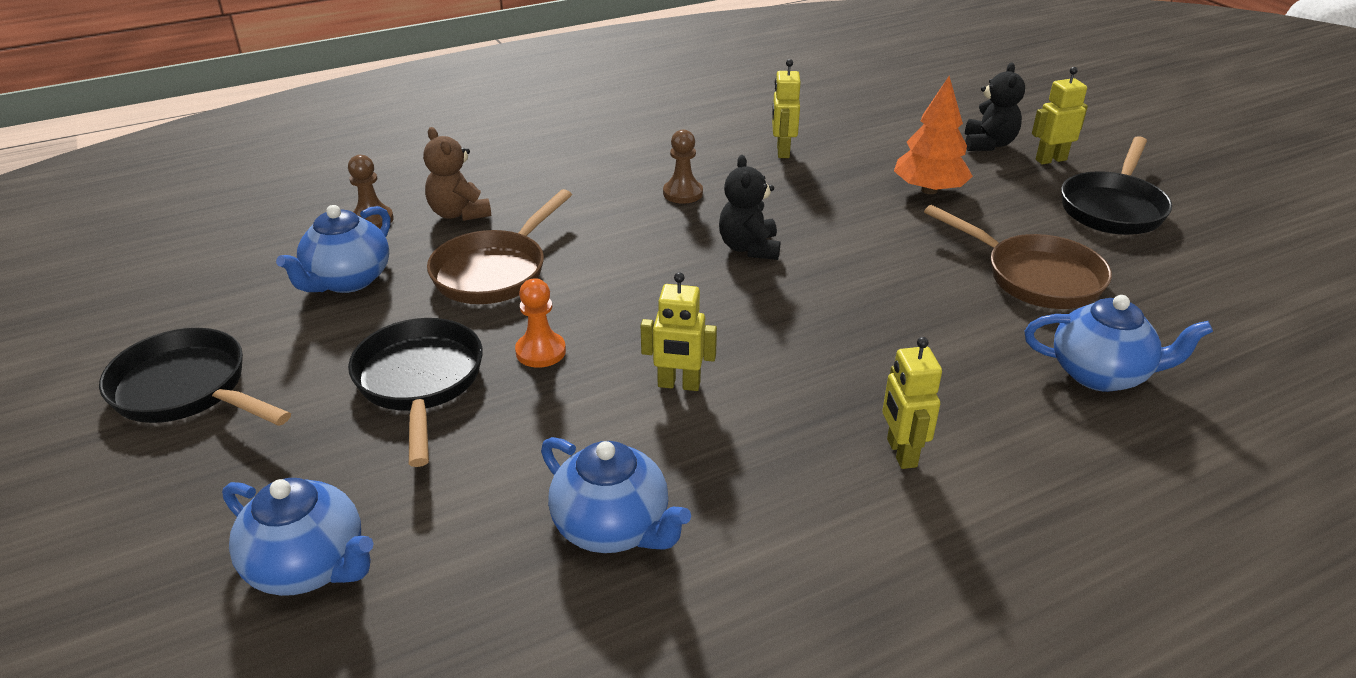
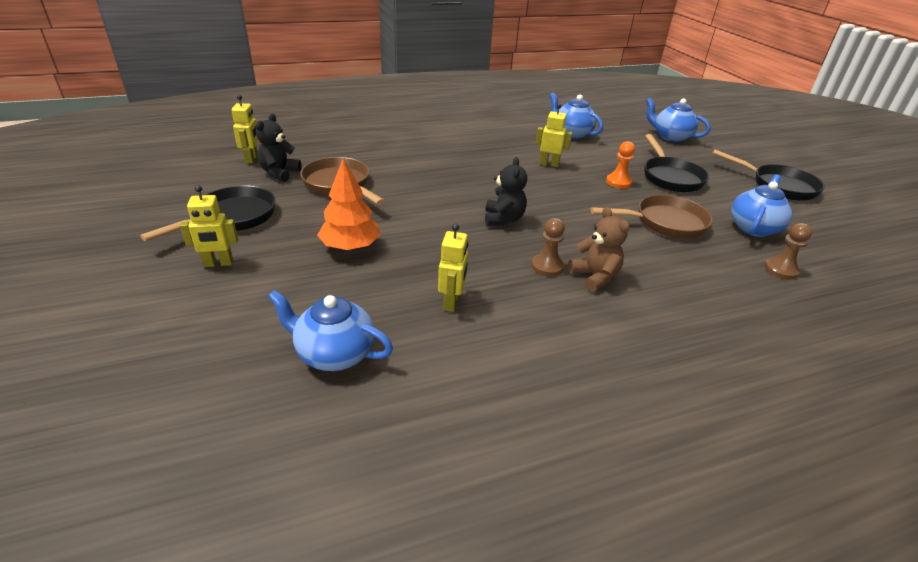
camera: 175 degrees left, 0 degrees up
brown teddy bear [423,127,491,221] -> brown teddy bear moved to [568,207,629,292]
brown pan [427,189,572,304] -> brown pan turned 45 degrees clockwise [590,195,713,239]
yellow robot [882,337,942,469] -> yellow robot moved to [231,95,259,163]
black teddy bear [965,62,1025,151] -> black teddy bear moved to [256,114,301,182]
blue teapot [1025,295,1213,392] -> blue teapot moved to [268,290,393,371]

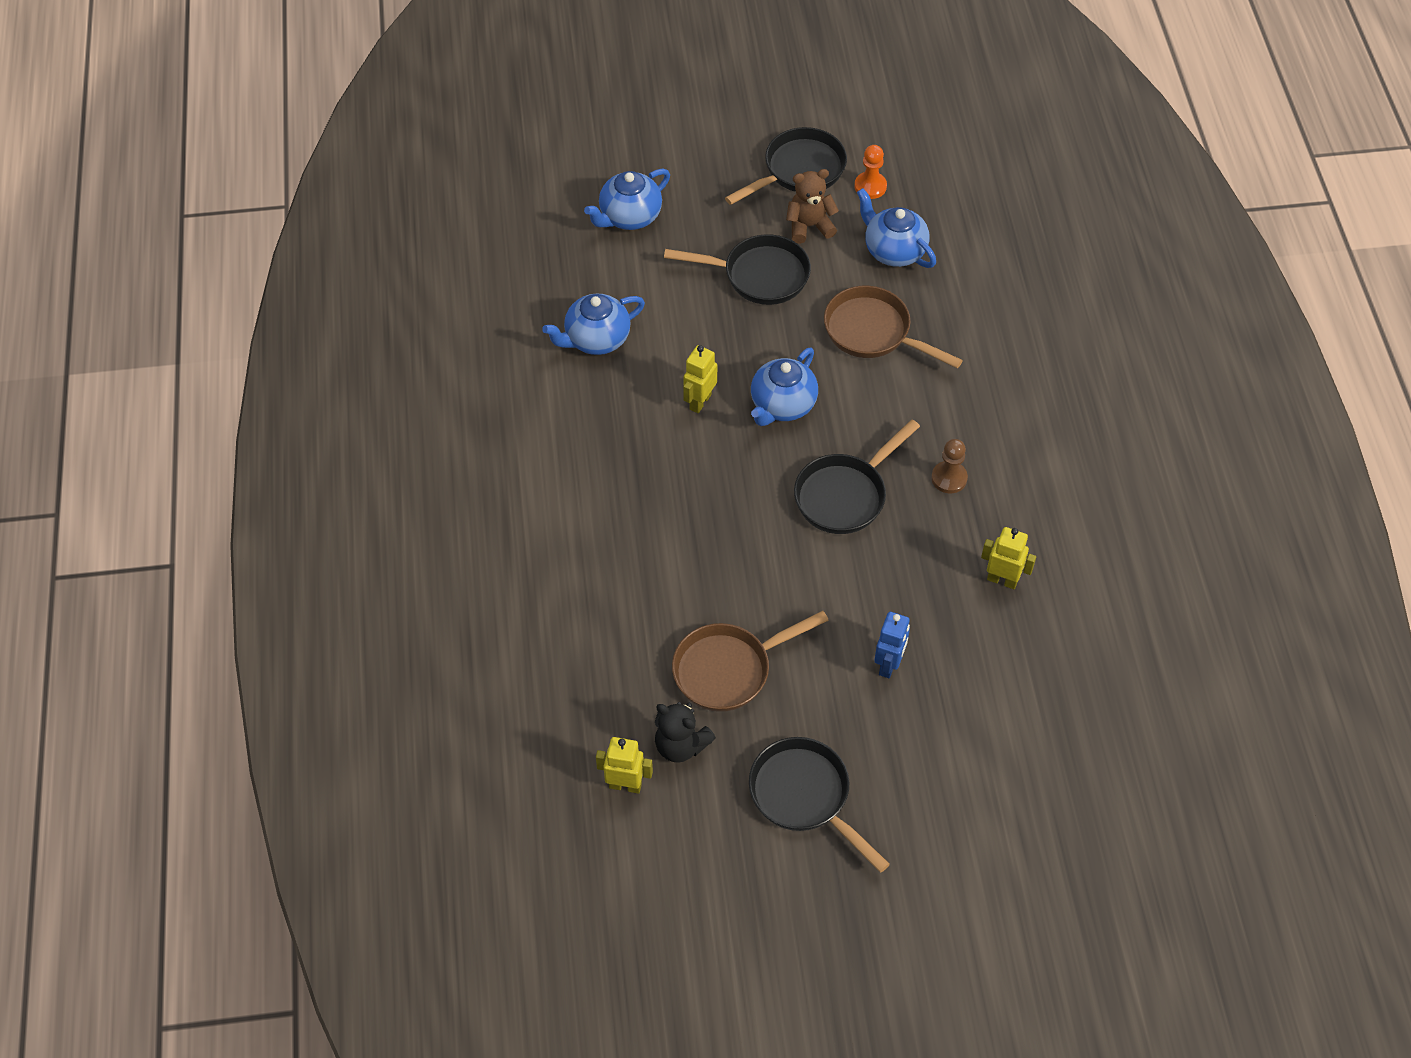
camera: 75 degrees left, 20 degrees up
yellow robot [180,185,238,267] -> none
blue teapot [268,290,393,371] -> blue teapot moved to [751,348,818,426]
orange tree [317,158,380,251] -> blue robot [874,612,910,678]
black teddy bear [485,157,527,226] -> black pan [794,419,920,534]
brown teddy bear [568,207,629,292] -> brown teddy bear moved to [786,169,839,244]
brown pan [590,195,713,239] -> brown pan turned 60 degrees counterclockwise [824,286,963,368]
orange pawn [606,141,635,188] -> orange pawn moved to [854,145,887,199]
brown pawn [764,223,812,280] -> none

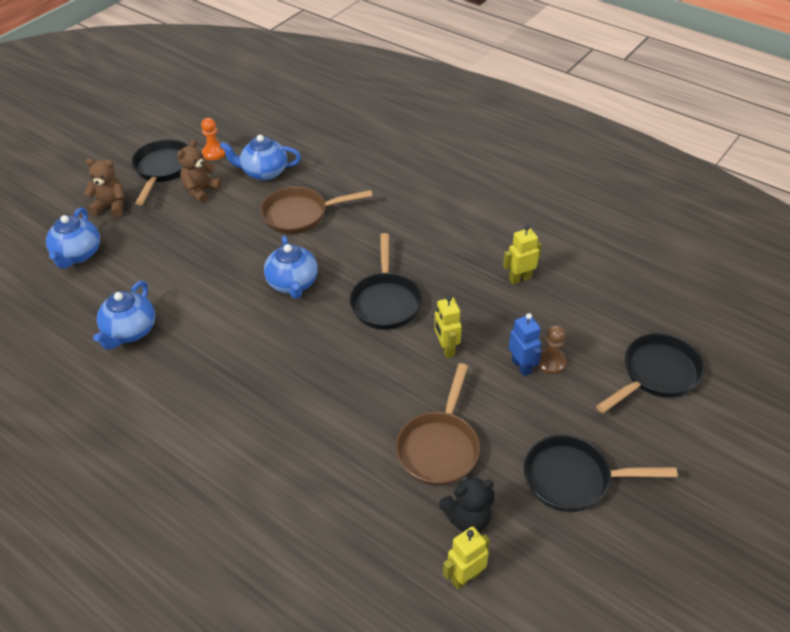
camera: 45 degrees left, 10 degrees down
black pan [664,234,811,305] -> black pan moved to [596,333,705,413]
yellow robot [683,345,717,413] -> yellow robot moved to [434,295,462,358]
brown pawn [931,439,968,493] -> brown pawn moved to [537,325,567,374]
none -> brown teddy bear [84,158,125,217]

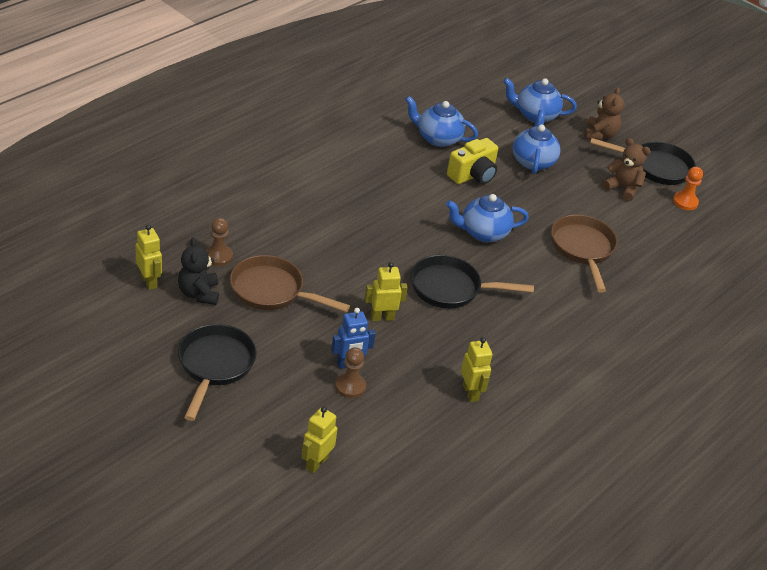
camera: 90 degrees right, 5 degrees down
blue teapot [220,135,301,181] -> blue teapot moved to [513,110,561,174]
black pan [596,333,705,413] -> yellow robot [301,406,337,473]
none -> brown pawn [205,218,233,266]
none -> yellow camera [447,138,498,184]

